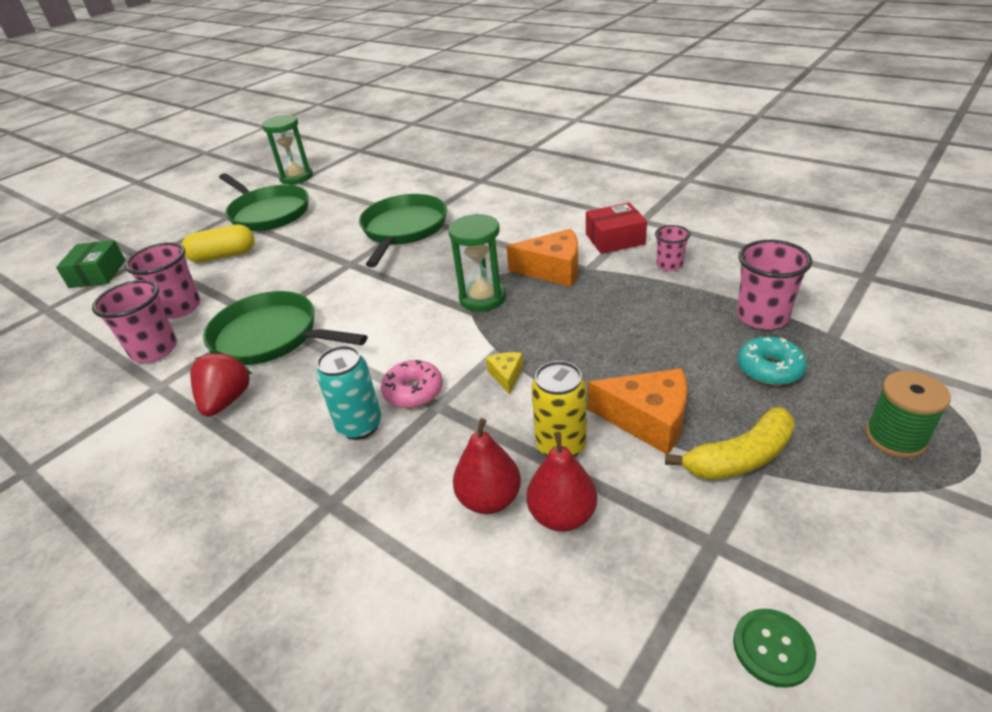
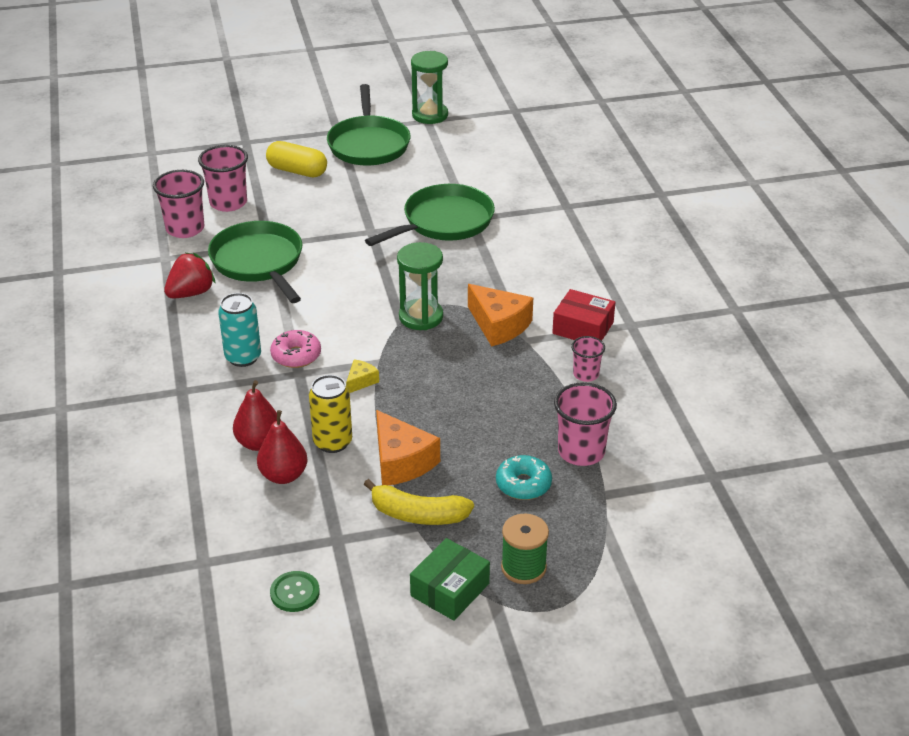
camera: 35 degrees right, 0 degrees up
green box [56,240,125,288] -> green box moved to [410,538,490,621]

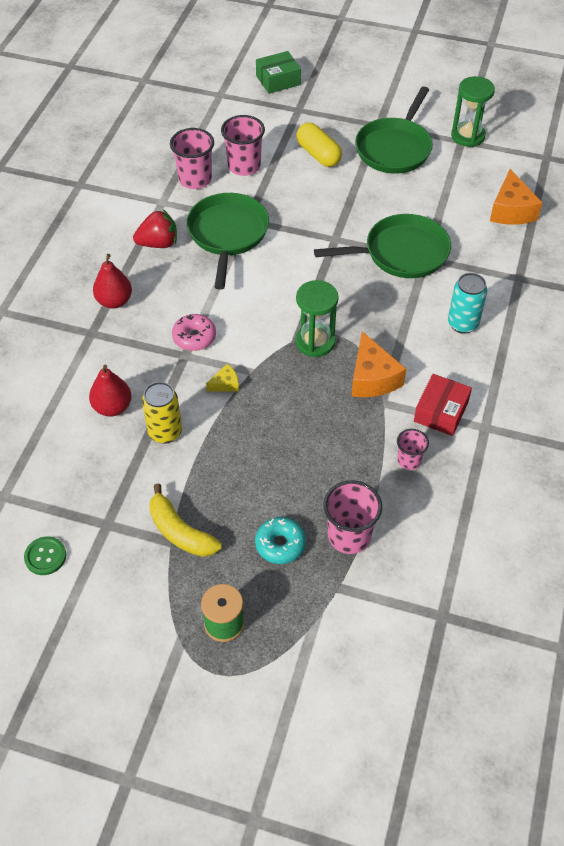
camera: 30 degrees right, 15 degrees up
turquoise can [218,293,261,367] -> turquoise can moved to [448,273,487,334]
red pear [257,410,307,484] -> red pear moved to [93,254,132,309]
orange cheese [376,410,440,485] -> orange cheese moved to [490,169,543,225]
green box [410,538,490,621] -> green box moved to [256,51,301,94]
red box [552,289,615,341] -> red box turned 60 degrees clockwise [414,374,472,436]

